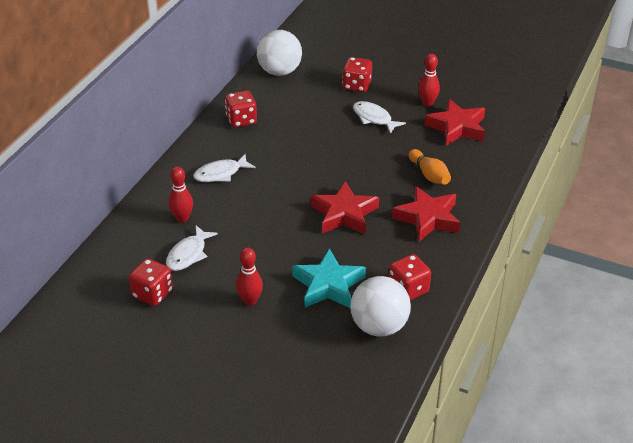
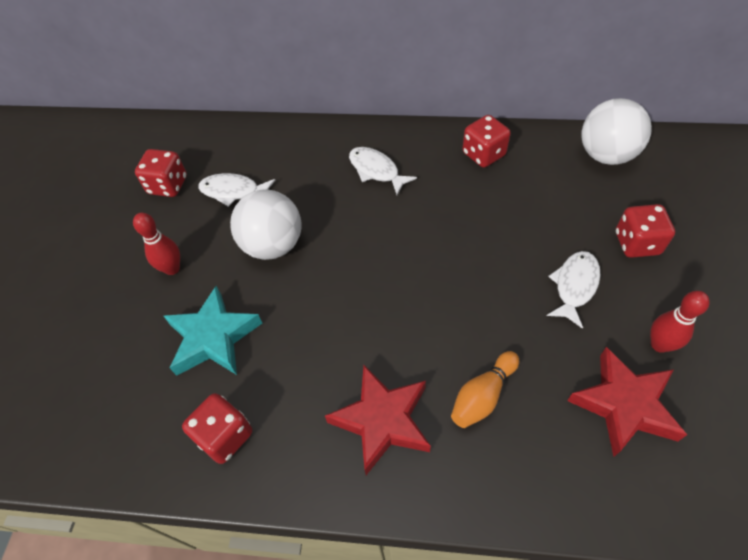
camera: 75 degrees right, 15 degrees up
red bowling pin [169,166,193,223] -> none
red star [311,181,379,235] -> none
white ball [350,276,411,337] -> white ball moved to [230,190,301,260]

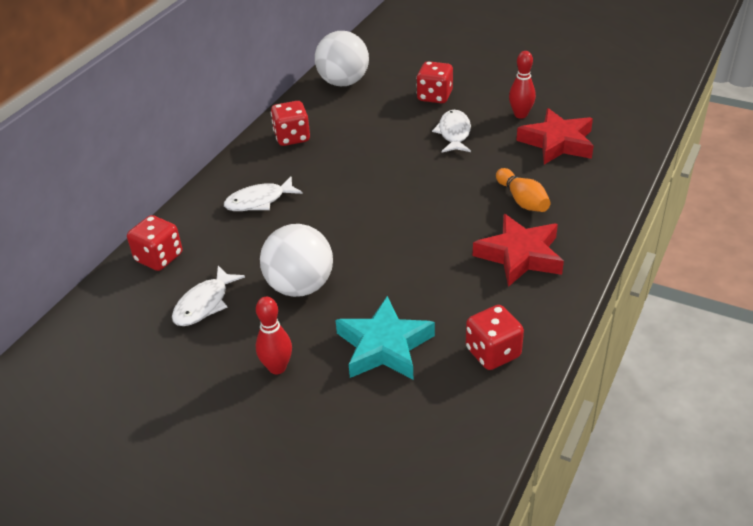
camera: 70 degrees left, 15 degrees down
red dice [135,149,187,197] -> red dice moved to [127,215,182,271]
white fish [547,251,601,329] -> white fish turned 45 degrees clockwise [432,110,471,152]

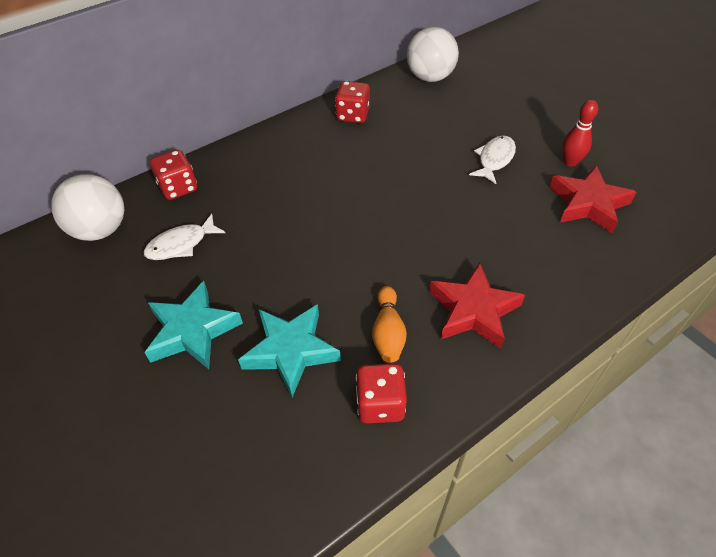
camera: 25 degrees right, 10 degrees up
white fish [224,176,303,211] -> none
red bowling pin [256,297,292,374] -> turquoise star [144,281,243,369]
white ball [260,224,333,297] -> white ball moved to [51,174,124,241]
red dice [416,61,453,103] -> none
orange bowling pin [496,168,551,212] -> orange bowling pin moved to [372,286,407,363]

